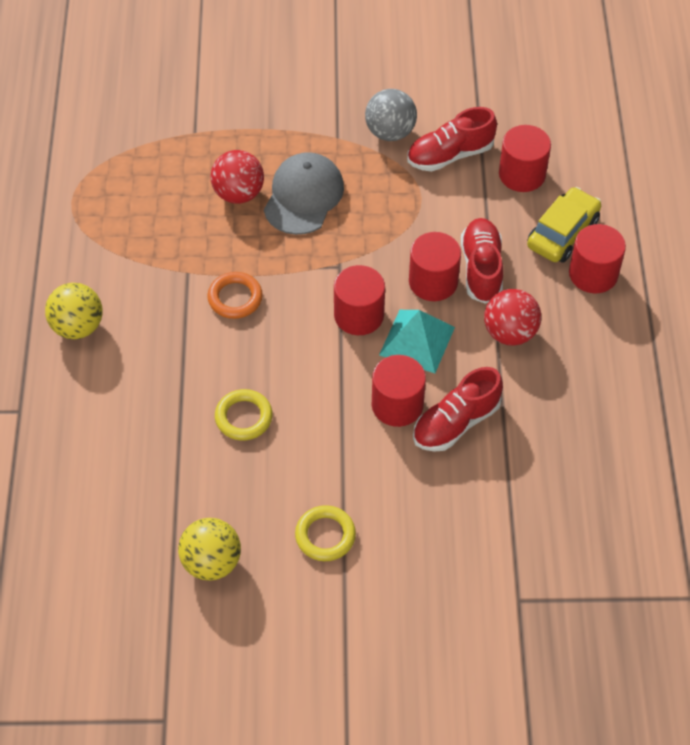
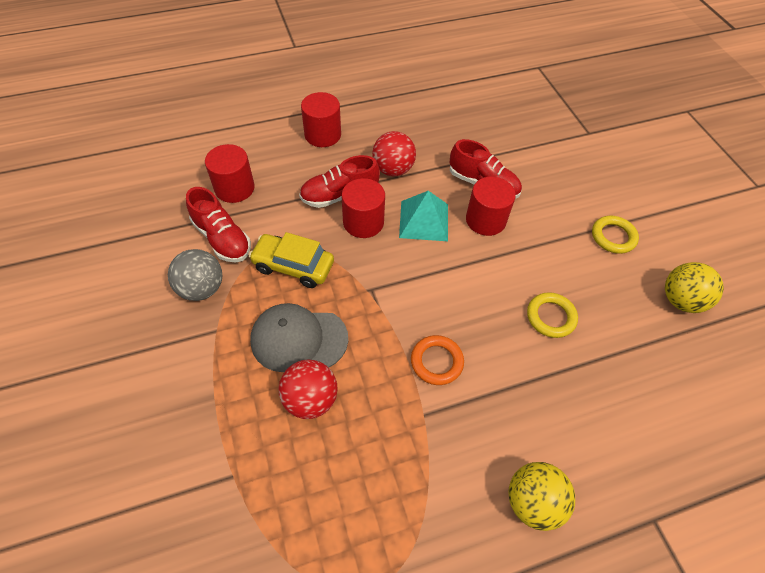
camera: 110 degrees left, 0 degrees up
red cylinder [334,265,385,335] -> none
yellow car [527,187,601,263] -> yellow car moved to [249,232,334,288]

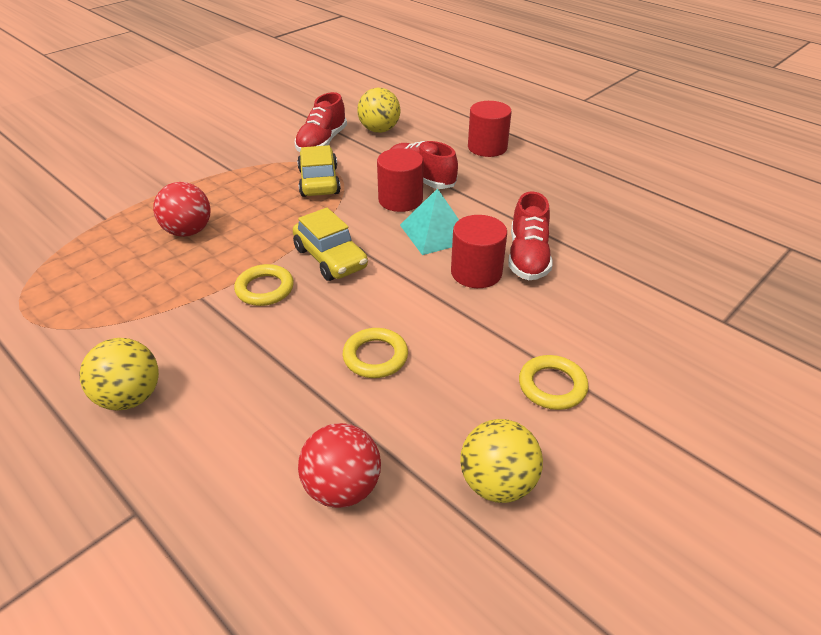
camera: 65 degrees right, 15 degrees down
grey ball [168,249,222,301] -> none
red cylinder [205,144,255,203] -> yellow ball [357,88,400,133]
grey cap [250,303,348,372] -> none
red ball [372,131,416,176] -> red ball moved to [298,423,381,508]
orange ring [411,335,464,385] -> yellow ring [234,264,294,306]
none -> yellow car [293,208,368,281]

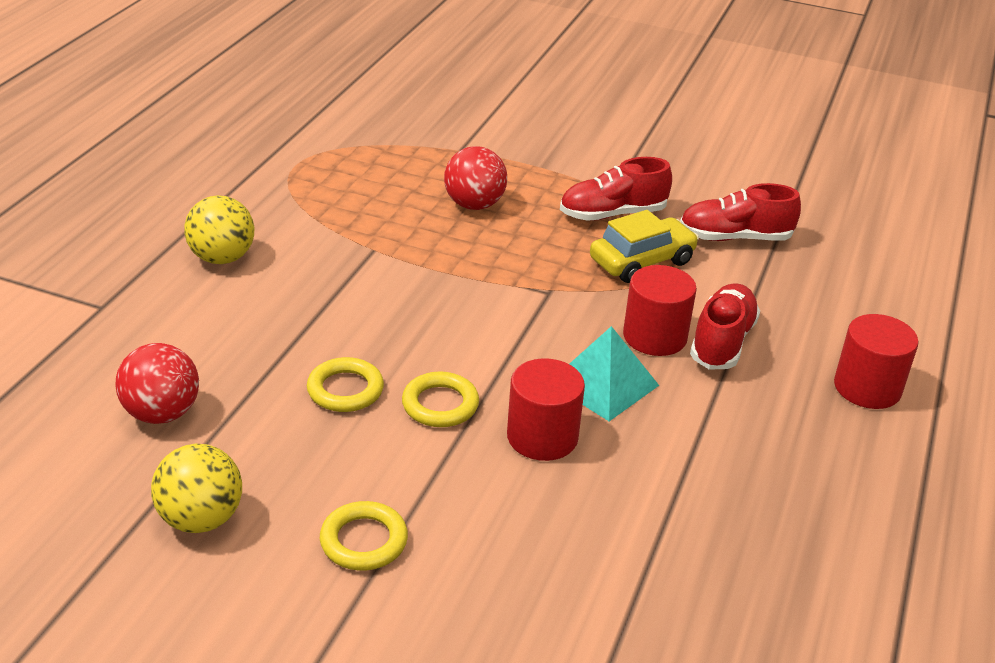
camera: 65 degrees right, 5 degrees down
yellow ring [234,264,294,306] -> yellow ring moved to [402,372,479,427]
yellow car [293,208,368,281] -> none
yellow ball [357,88,400,133] -> none
red shoe [508,191,552,280] -> red shoe moved to [560,157,672,221]

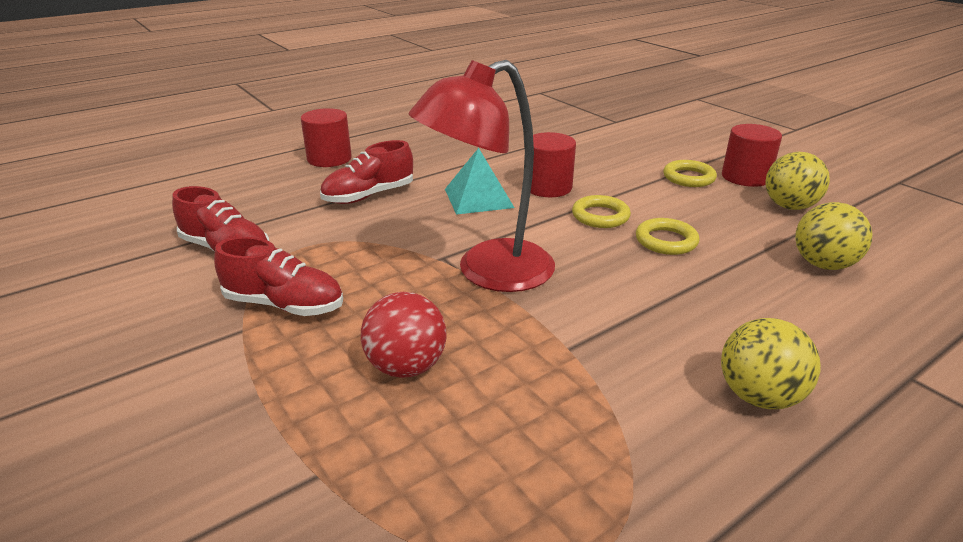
camera: 145 degrees left, 5 degrees down
red ball [116,343,199,424] -> yellow ball [795,202,872,270]
yellow car [590,210,699,283] -> none
red cylinder [623,265,697,356] -> red cylinder moved to [722,124,782,187]
none -> red lamp [409,60,555,292]

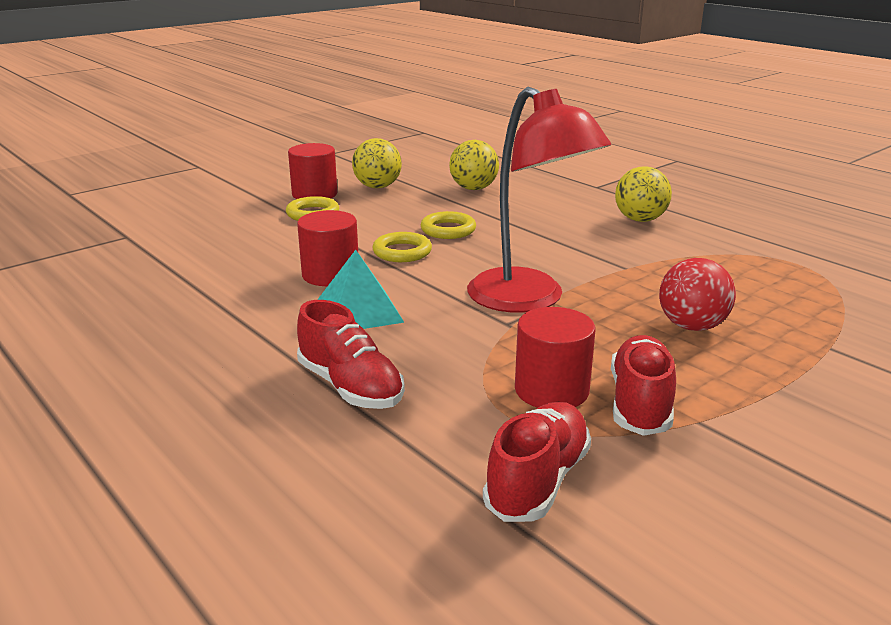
camera: 95 degrees left, 5 degrees down
red cylinder [301,108,352,167] -> red cylinder moved to [515,307,595,408]

